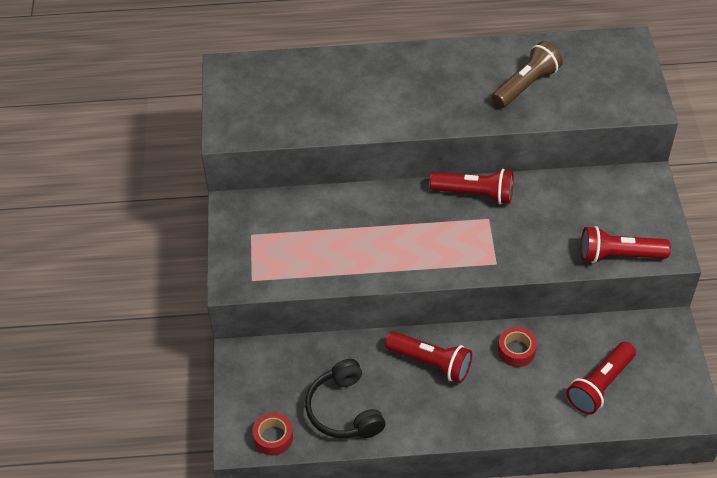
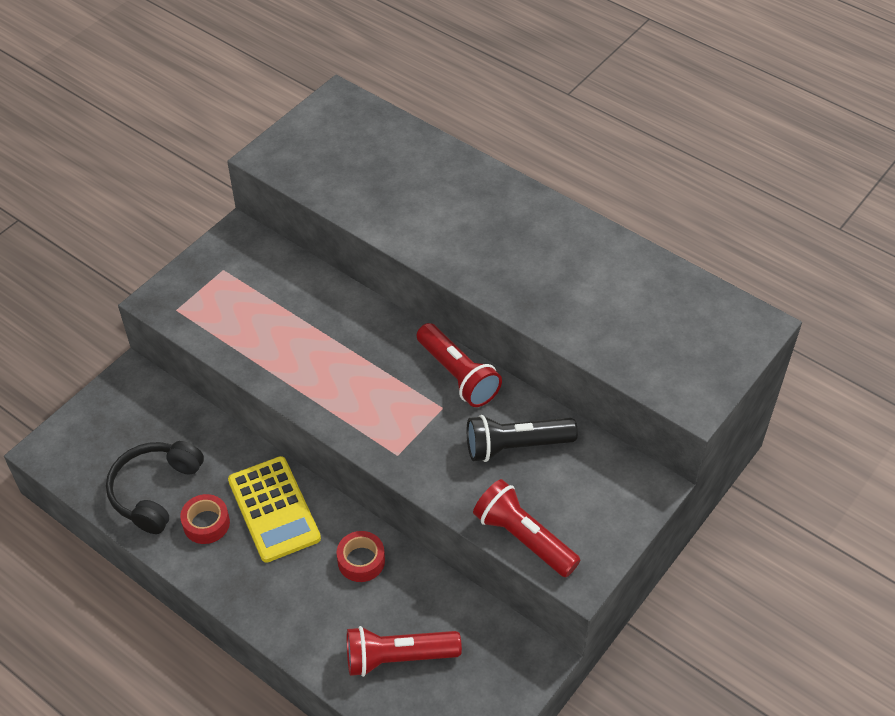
camera: 40 degrees right, 0 degrees up
red tape [253,413,293,456] -> red tape moved to [180,494,230,544]
red flashlight [385,331,472,383] -> yellow calculator [228,456,321,563]
brown flashlight [492,41,563,108] -> none
none -> black flashlight [467,415,578,462]

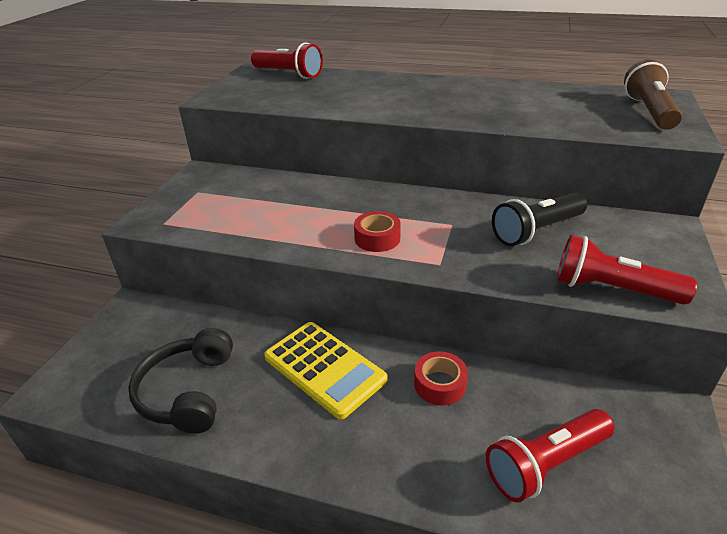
camera: 20 degrees left, 15 degrees down
red tape [180,494,230,544] -> red tape moved to [354,211,401,252]
red flashlight [417,323,502,407] -> red flashlight moved to [251,42,323,79]
none -> brown flashlight [624,59,682,130]

